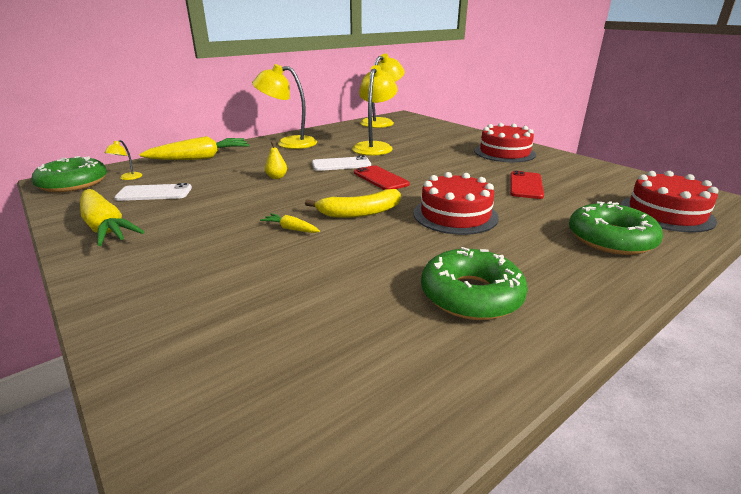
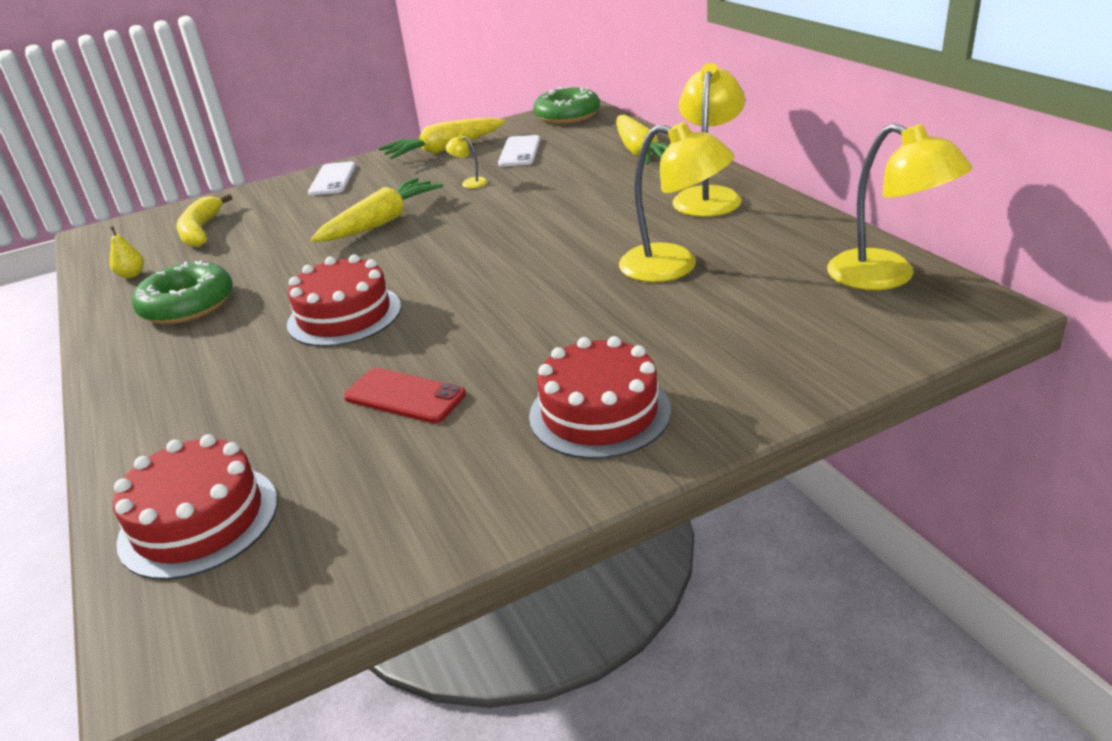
camera: 105 degrees right, 5 degrees up
yellow lamp [104,140,142,180] -> yellow lamp moved to [445,135,487,188]
yellow carrot [260,213,320,233] -> yellow carrot [310,178,443,242], size x2.19
yellow pear [265,142,287,179] -> yellow pear moved to [110,226,144,278]
yellow banana [305,189,401,218] -> yellow banana moved to [176,194,232,247]
white phone [312,156,371,171] -> white phone moved to [308,161,356,195]
red phone [354,165,410,190] -> none
green donut [569,201,663,255] -> none

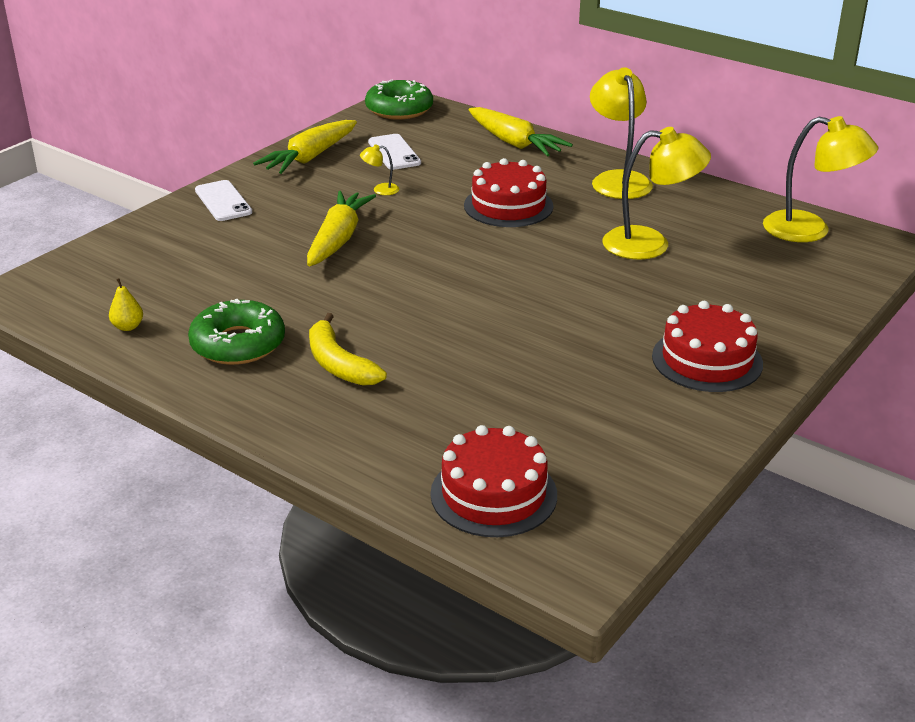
camera: 30 degrees left, 0 degrees up
yellow banana [176,194,232,247] -> yellow banana moved to [309,313,387,386]
red cake [287,254,401,347] -> red cake moved to [464,158,553,227]
red phone [344,368,466,423] -> none

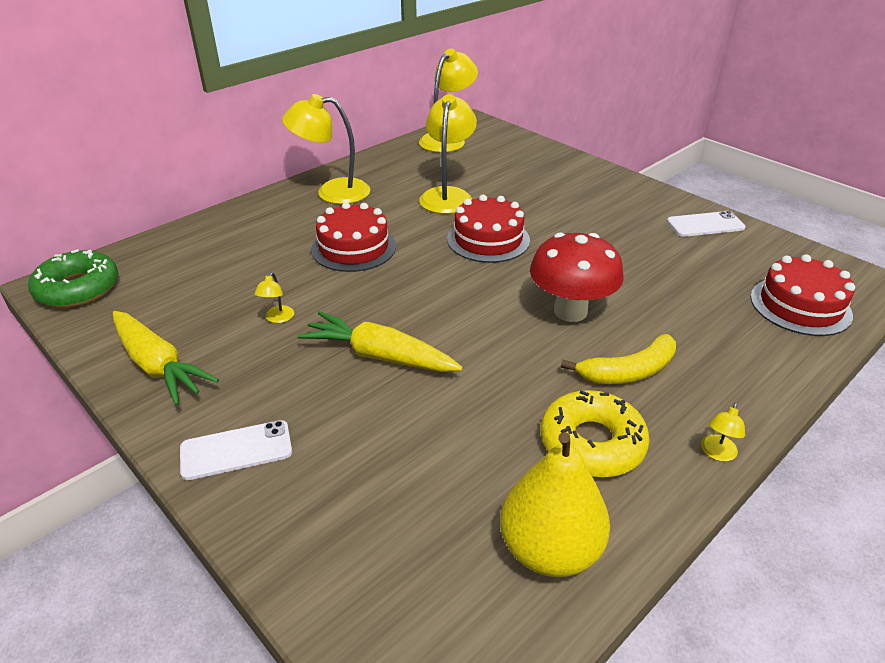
camera: 80 degrees left, 5 degrees up
yellow pear [109,278,143,331] -> yellow pear [500,432,610,577], size x2.40
green donut [188,299,285,365] -> yellow donut [541,390,650,477]
white phone [368,134,421,170] -> white phone moved to [667,211,746,237]
yellow carrot [469,107,573,156] -> none
red cake [652,301,763,392] -> red cake moved to [447,195,530,263]
none -> red mushroom [530,232,624,322]
none -> yellow lamp [701,403,745,462]

